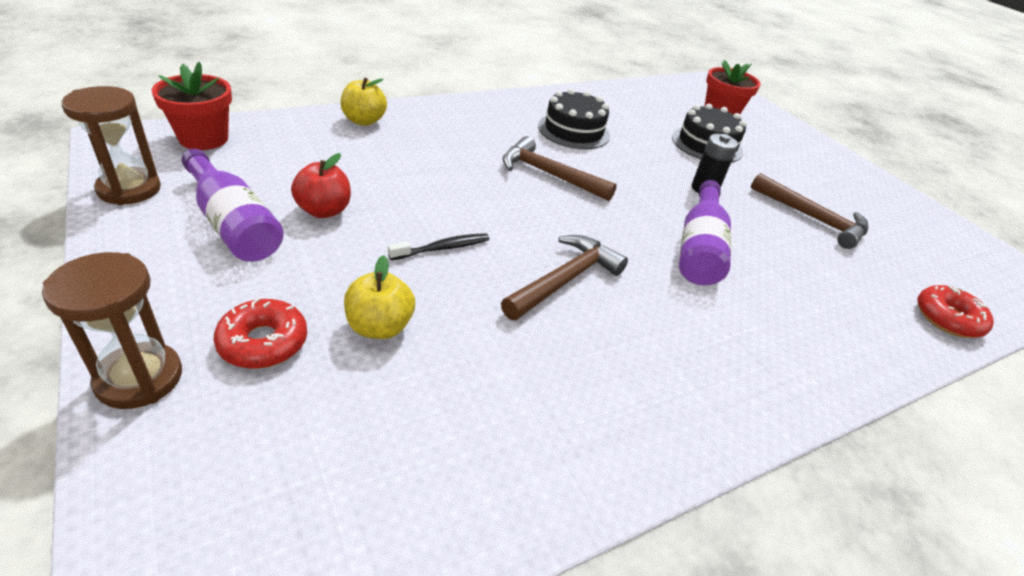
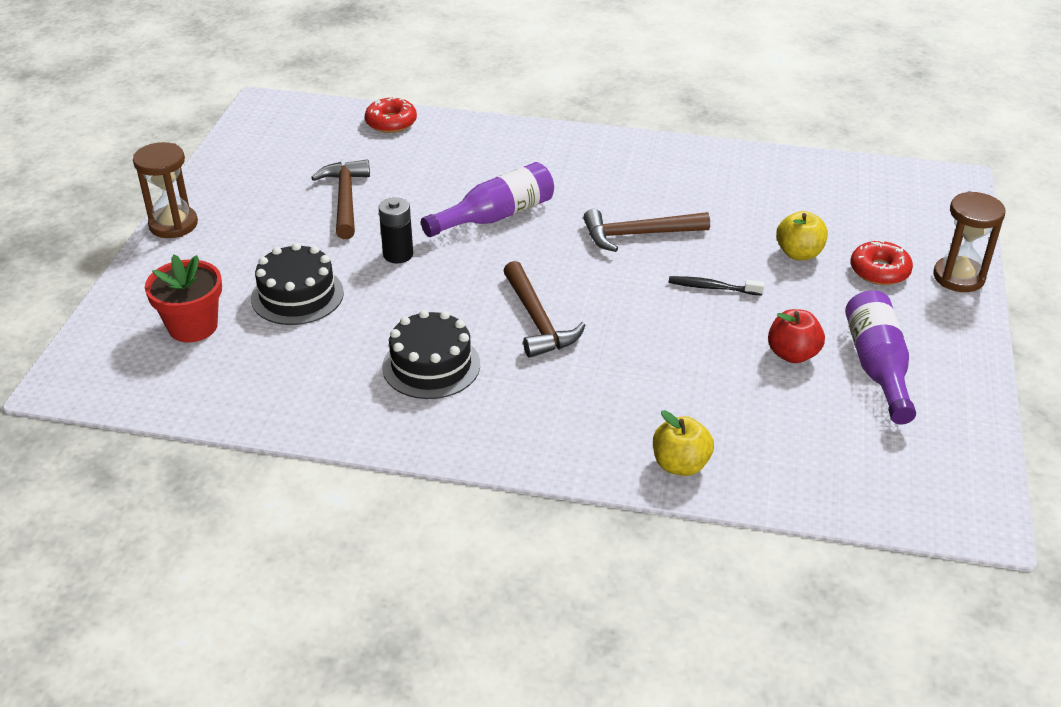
camera: 135 degrees left, 0 degrees up
brown hourglass [61,86,161,205] -> brown hourglass moved to [133,142,198,238]
red flower pot [152,62,232,150] -> none

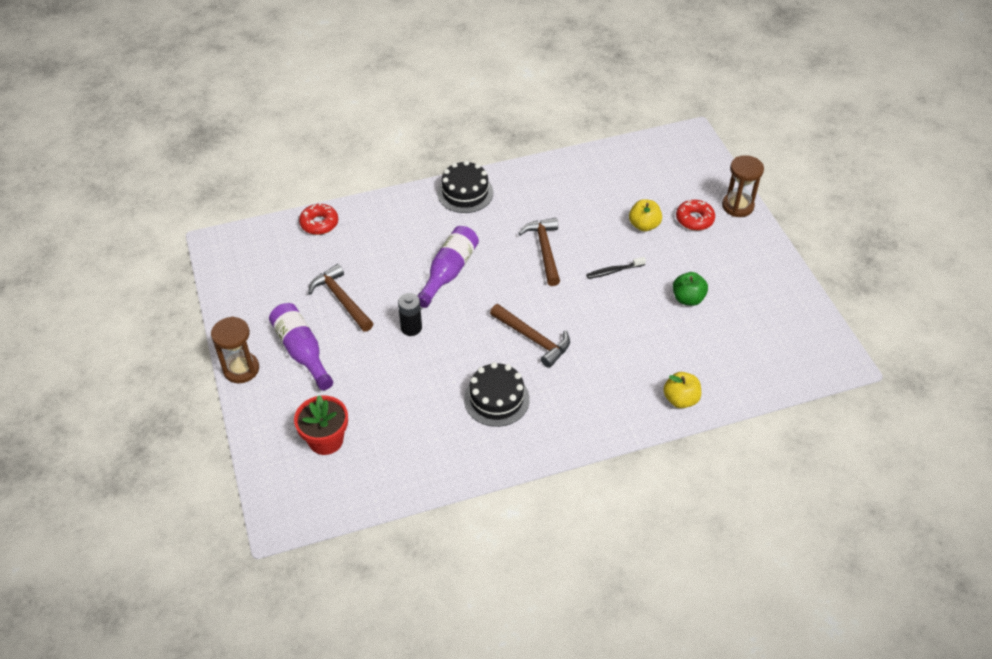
camera: 30 degrees left, 10 degrees up
black cake [251,243,344,325] -> black cake moved to [437,160,493,213]
brown hammer [583,209,710,252] -> brown hammer turned 120 degrees clockwise [518,218,560,286]
red apple [768,309,825,363] -> green apple [673,272,708,306]
purple bottle [845,290,916,425] -> purple bottle moved to [269,303,333,390]

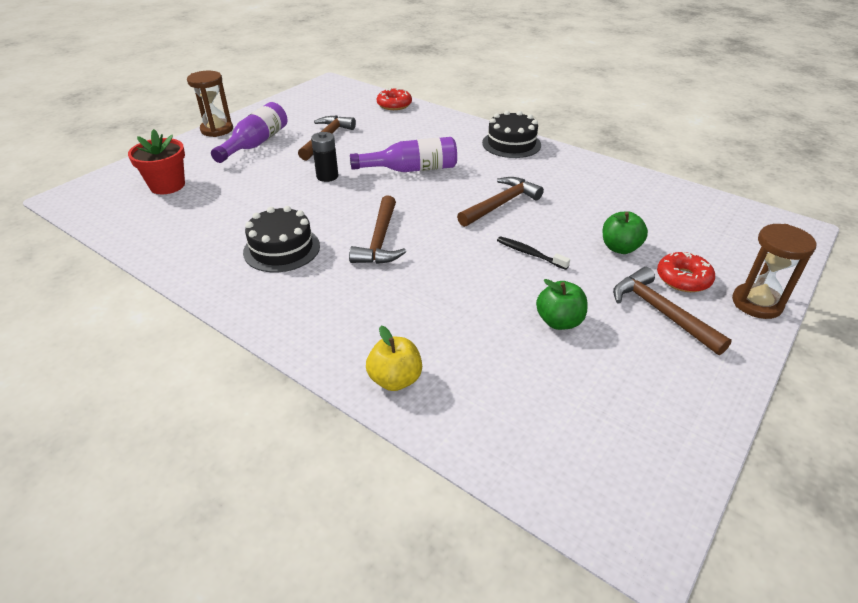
camera: 55 degrees right, 10 degrees down
yellow apple [629,199,662,232] -> green apple [602,211,648,254]
none -> brown hammer [613,267,732,355]

